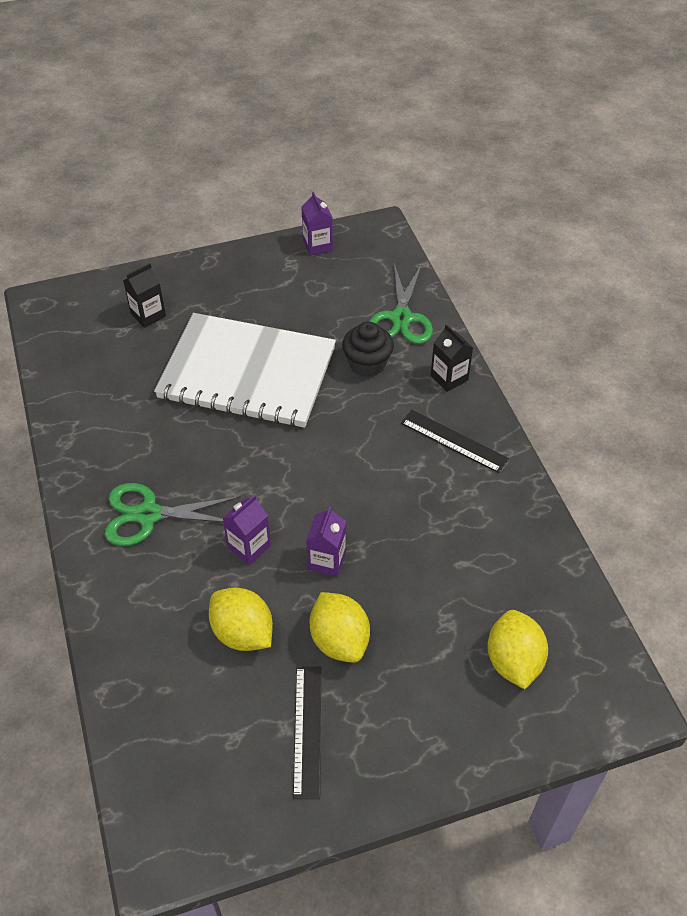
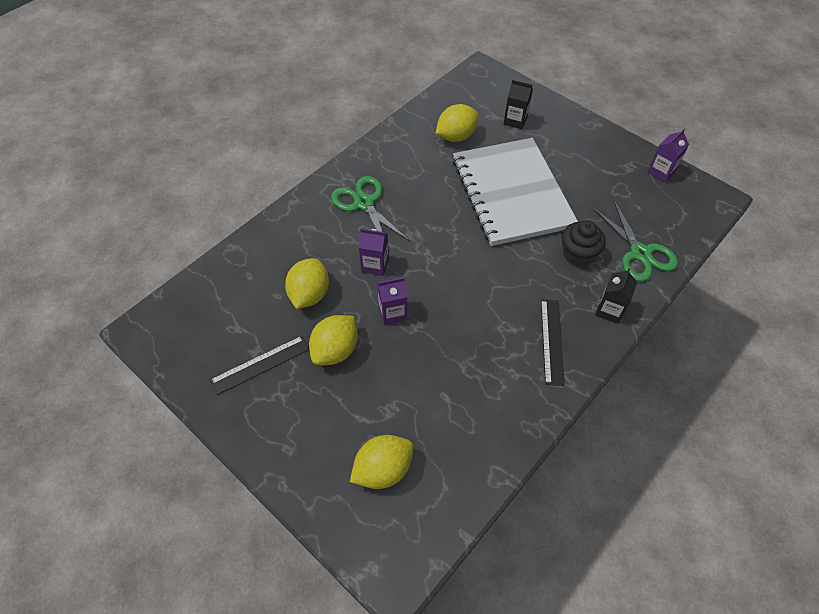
camera: 60 degrees right, 5 degrees up
green scissors [369,263,433,344] -> green scissors turned 90 degrees counterclockwise [593,200,678,282]
none -> yellow lemon [436,104,479,142]

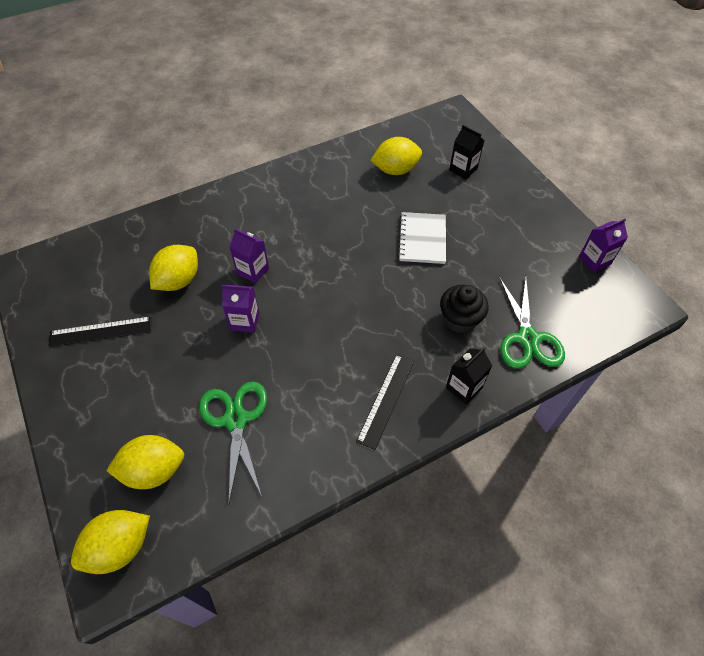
camera: 20 degrees right, 0 degrees up
yellow lemon [309,315,358,365] -> yellow lemon moved to [71,510,150,574]
green scissors [331,176,409,240] -> green scissors moved to [199,381,267,502]
white notebook [453,138,578,246] -> white notebook [398,212,446,264], size x0.49

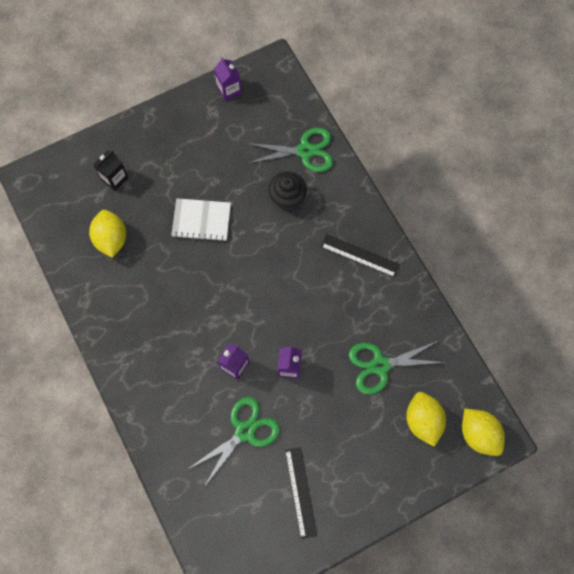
camera: 90 degrees left, 15 degrees up
yellow lemon [149,245,198,291] -> green scissors [188,397,280,487]
black carton [446,348,492,404] -> none

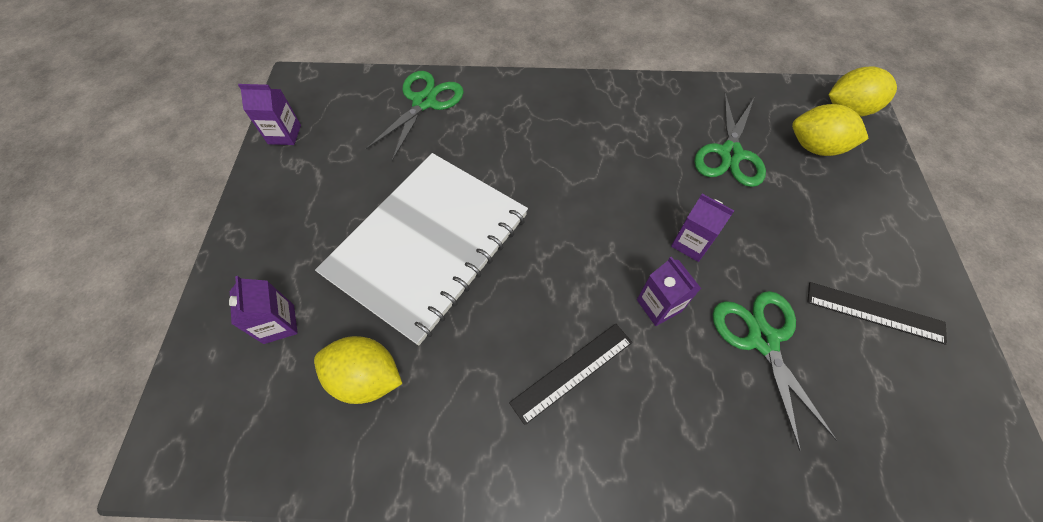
camera: 60 degrees left, 10 degrees down
black carton [93,151,128,191] -> purple carton [229,276,298,344]
white notebook [171,198,231,242] -> white notebook [315,153,528,346], size x2.06
black cupcake [269,172,307,210] -> none
black ruler [321,234,400,278] -> black ruler moved to [509,324,632,425]

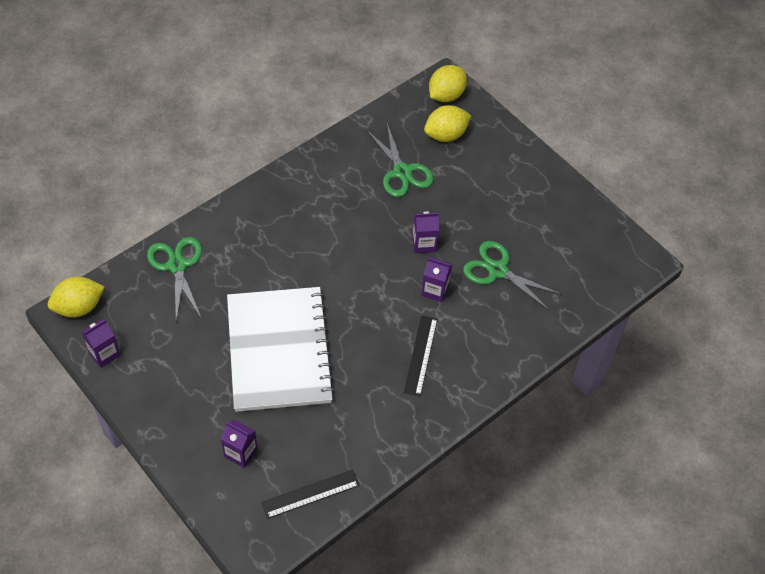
camera: 45 degrees left, 5 degrees down
yellow lemon [314,336,402,404] -> yellow lemon moved to [48,277,104,317]
black ruler [807,282,947,345] -> black ruler moved to [261,470,359,519]

